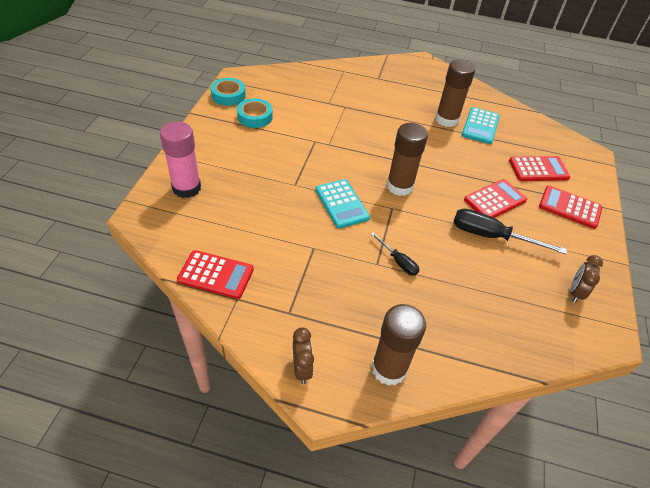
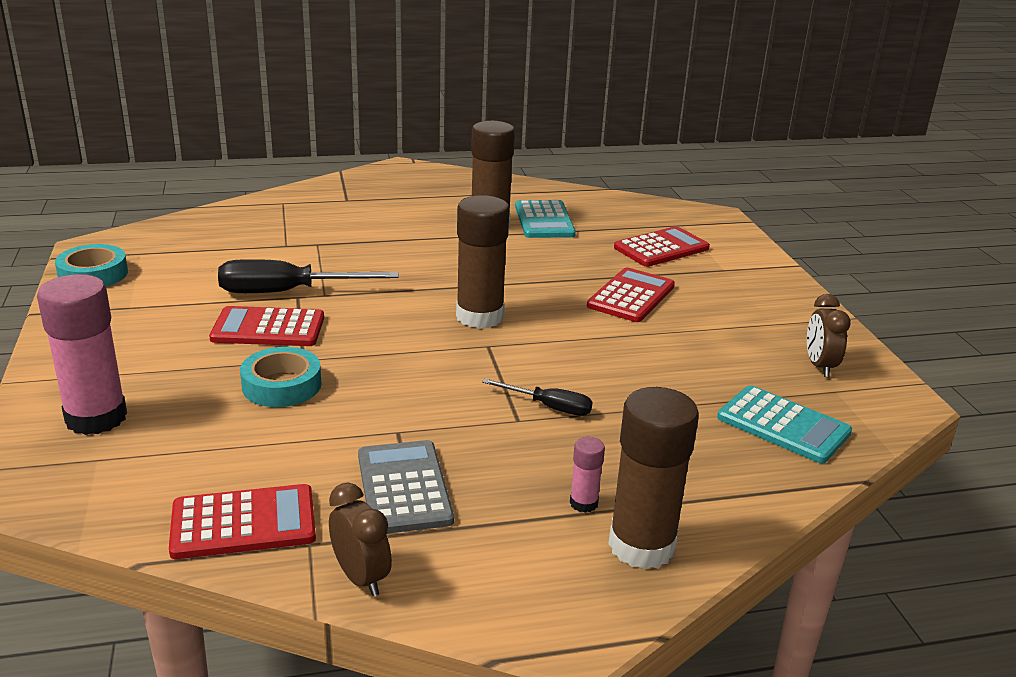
camera: 25 degrees left, 20 degrees down
turquoise tape [237,98,273,128] -> turquoise tape moved to [240,347,321,407]
brown clock [293,327,314,384] -> brown clock moved to [329,482,392,597]
turquoise calculator [315,179,370,228] -> turquoise calculator moved to [717,385,852,464]
black screwdriver [453,209,567,254] -> black screwdriver moved to [218,259,399,293]
red calculator [539,186,603,229] -> red calculator moved to [209,306,324,346]
none -> grey calculator [358,440,454,534]
none -> pink glue stick [570,437,605,513]

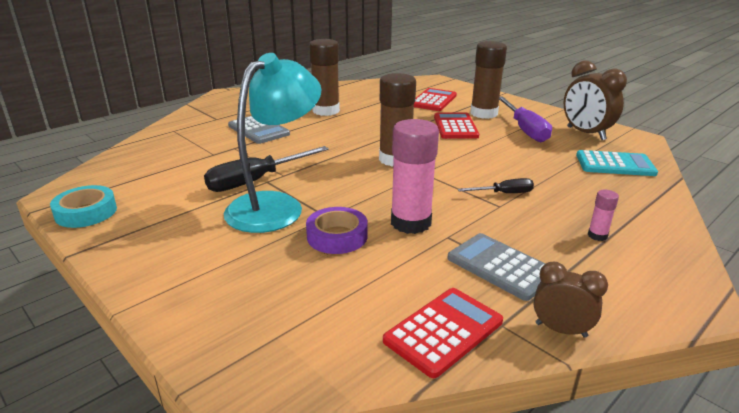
camera: 30 degrees left, 0 degrees up
pink glue stick [37,274,127,435] -> pink glue stick moved to [391,119,439,234]
red calculator [209,306,324,346] -> turquoise lamp [224,53,321,233]
turquoise tape [240,347,321,407] -> purple tape [306,207,368,254]
turquoise calculator [515,200,576,238] -> none
brown glue stick [608,387,699,569] -> brown glue stick moved to [470,41,507,119]
brown clock [807,294,851,377] -> brown clock [564,61,627,140], size x1.66
none -> grey calculator [228,116,290,144]
none -> purple screwdriver [499,96,552,143]

